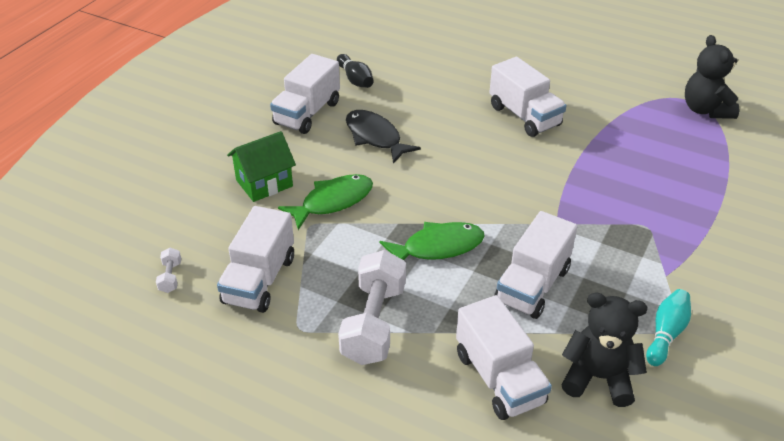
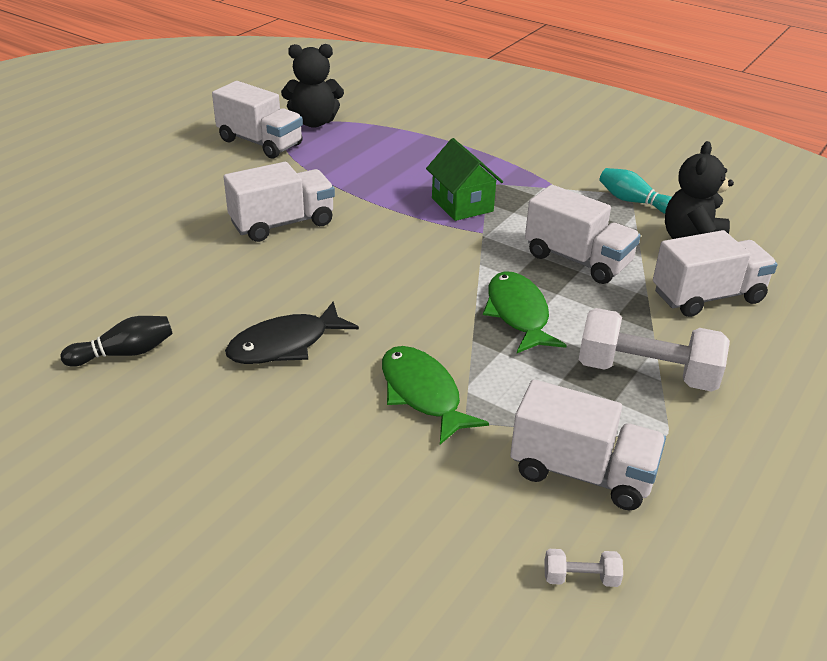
camera: 85 degrees left, 5 degrees down
green house [227,131,296,202] -> green house moved to [426,138,503,221]
white truck [270,54,340,134] -> white truck moved to [212,81,303,159]

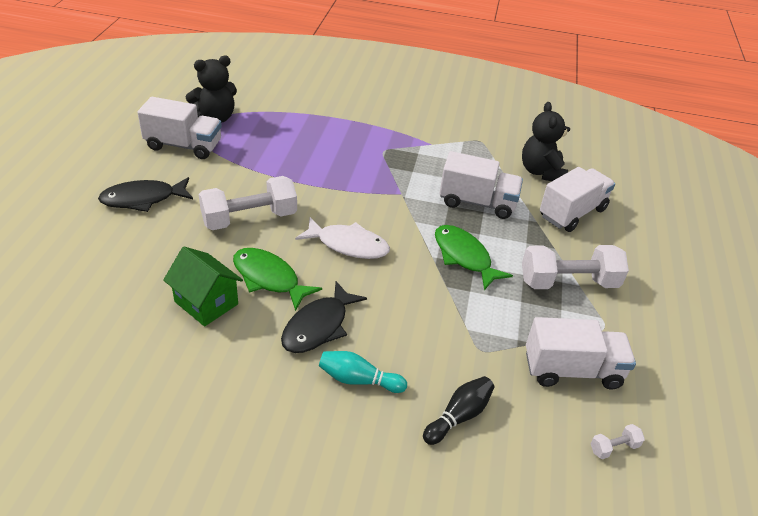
camera: 25 degrees left, 5 degrees up
black bowling pin [61,316,173,367] -> black bowling pin moved to [423,376,494,445]
white truck [224,162,335,242] -> white dumbbell [199,176,297,230]
green fish [382,346,489,445] -> green fish moved to [233,248,322,311]
green house [426,138,503,221] -> green house moved to [163,246,243,326]
turquoise bowling pin [599,168,672,214] -> turquoise bowling pin moved to [319,351,407,393]
none -> black fish [98,177,193,212]
none -> white fish [295,217,390,259]

